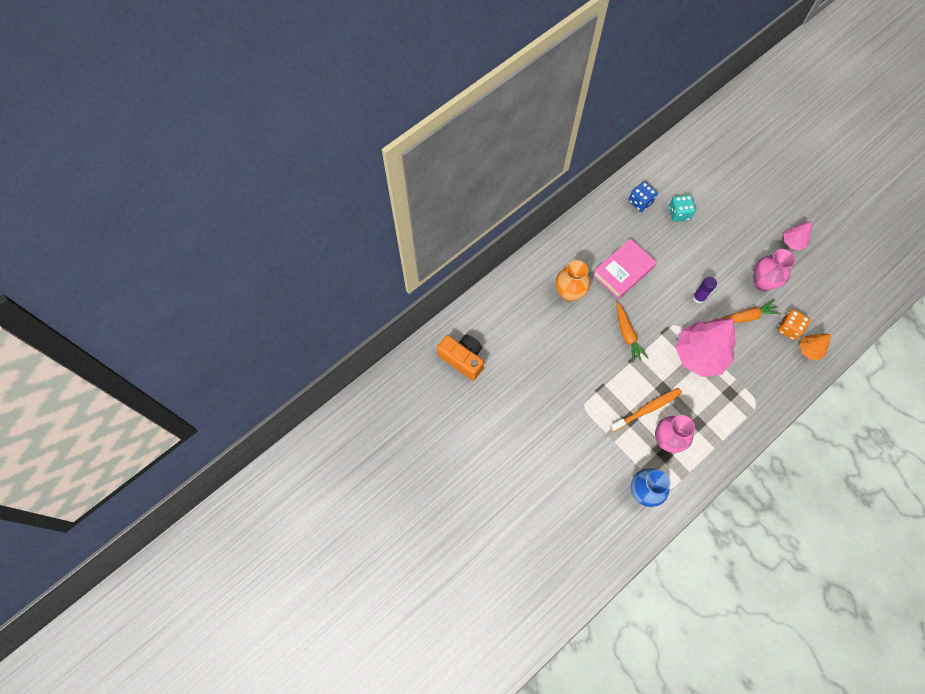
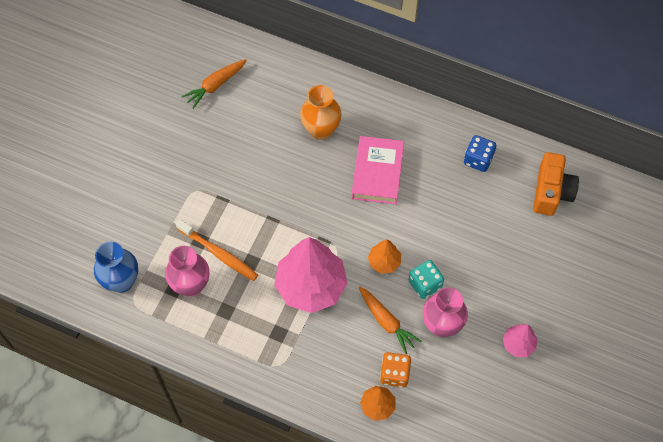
camera: 65 degrees right, 5 degrees down
orange camera [437,334,484,381] -> orange camera moved to [533,152,579,216]
pink book [593,239,657,299] -> pink book turned 75 degrees clockwise [352,136,404,204]
orange carrot [616,302,648,363] -> orange carrot moved to [181,59,247,109]
turquoise dice [669,195,696,222] -> turquoise dice moved to [409,260,444,299]
purple glue stick [693,277,717,304] -> orange tree [368,239,401,274]

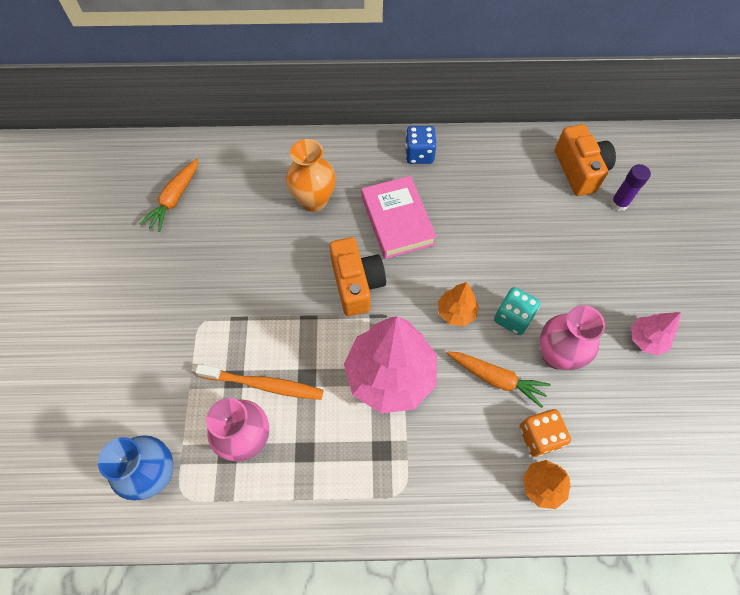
camera: 25 degrees left, 0 degrees up
blue dice [464,135,496,172] -> blue dice moved to [405,126,437,164]
none -> orange camera [329,237,386,316]
none -> purple glue stick [610,164,651,211]

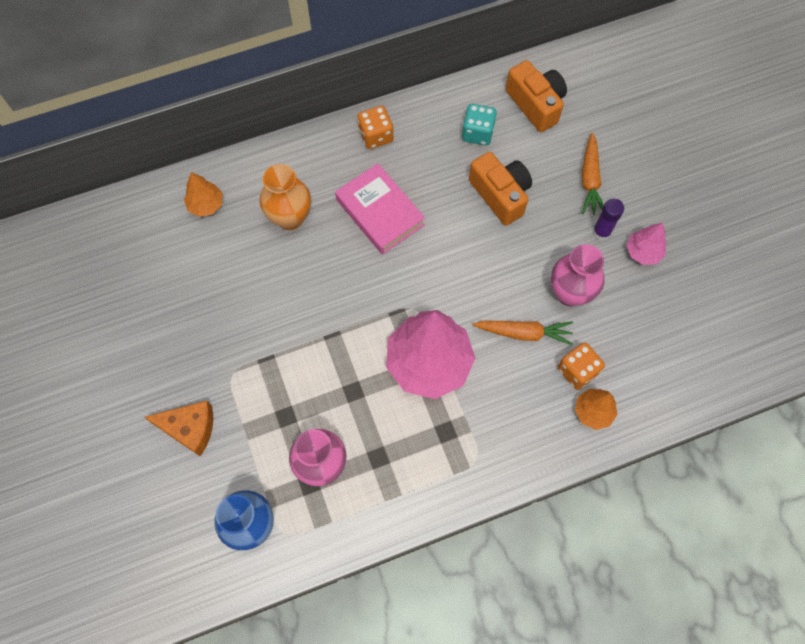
camera: 20 degrees left, 5 degrees up
orange carrot [140,159,198,232] -> orange carrot moved to [582,132,603,215]
orange toothbrush [195,364,323,400] -> none
orange camera [329,237,386,316] -> orange camera moved to [469,152,532,226]
blue dice [405,126,437,164] -> orange dice [358,106,393,149]
orange tree [438,282,479,326] -> orange tree moved to [184,172,223,217]
turquoise dice [494,287,540,335] -> turquoise dice moved to [462,104,497,146]
purple glue stick [610,164,651,211] -> purple glue stick moved to [593,198,624,241]
none -> orange cheese [144,401,213,456]

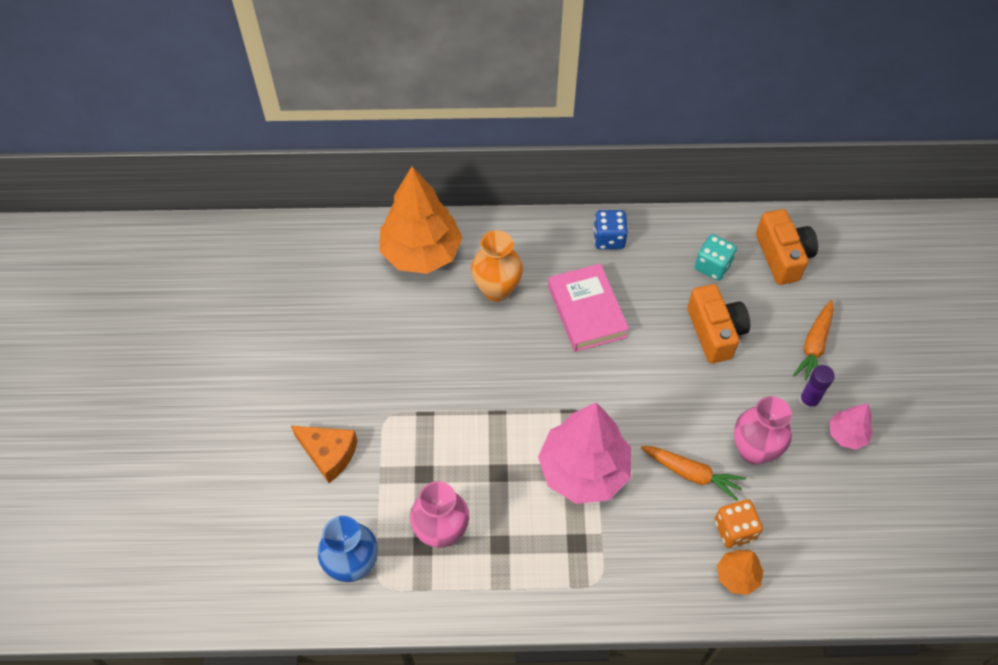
camera: 20 degrees right, 10 degrees down
orange tree [184,172,223,217] -> orange tree [379,167,462,274], size x2.12
orange dice [358,106,393,149] -> blue dice [593,210,628,249]

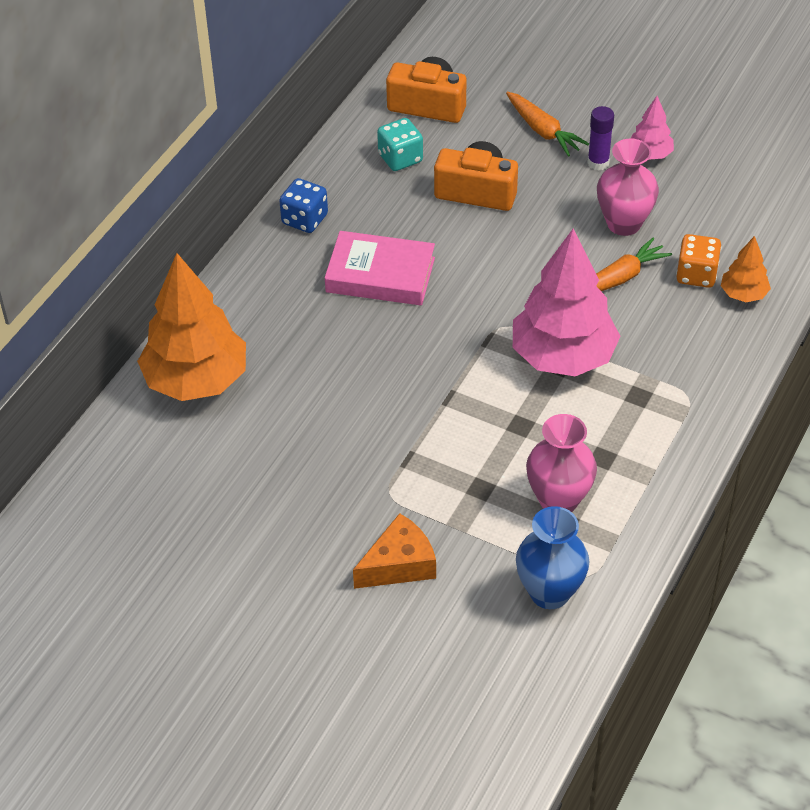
camera: 60 degrees left, 10 degrees down
orange vase [471,230,523,302] -> none

